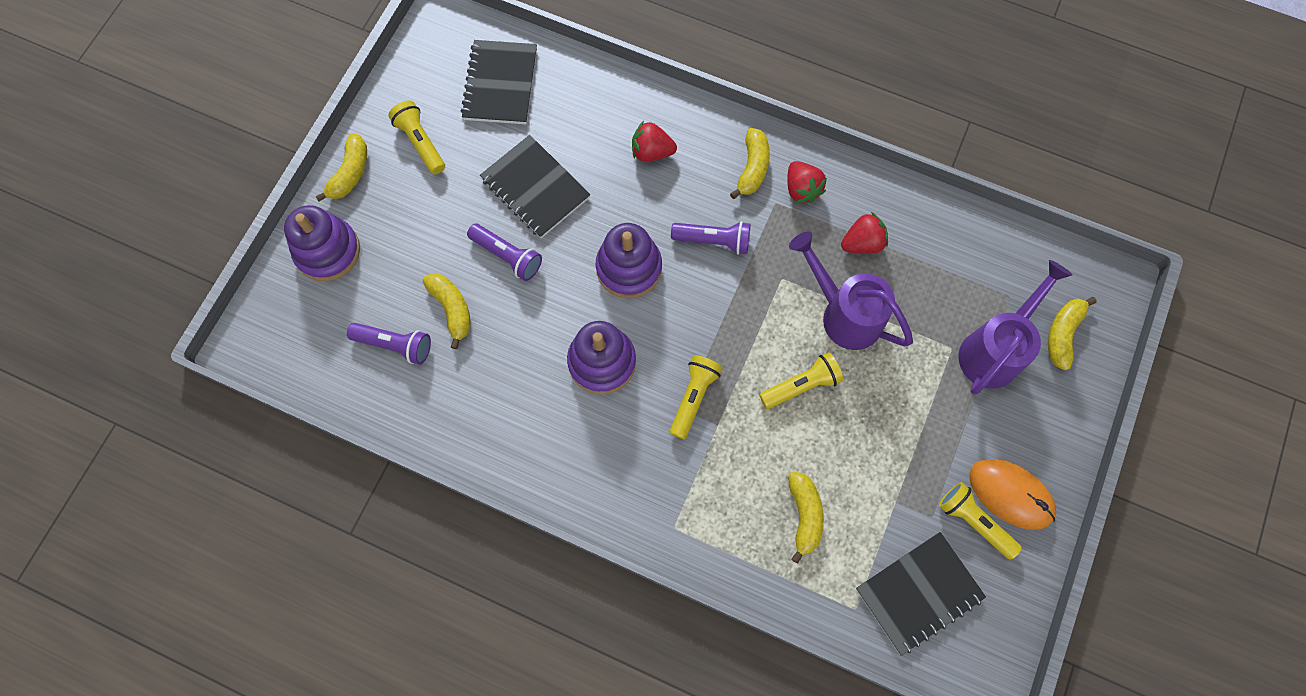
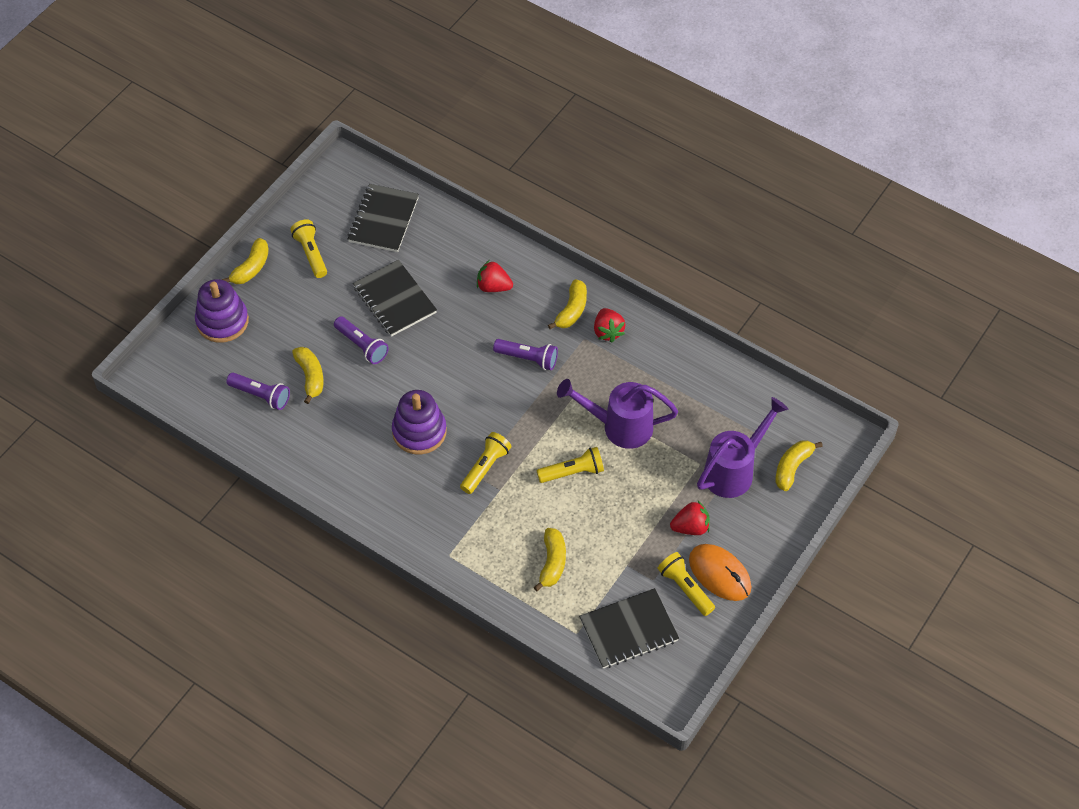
camera: 10 degrees right, 15 degrees down
purple stacking toy [596,223,662,298] -> none
purple watering can [789,231,913,350] -> purple watering can turned 45 degrees counterclockwise [557,379,678,449]
red strawberry [841,212,888,253] -> red strawberry moved to [670,501,710,535]

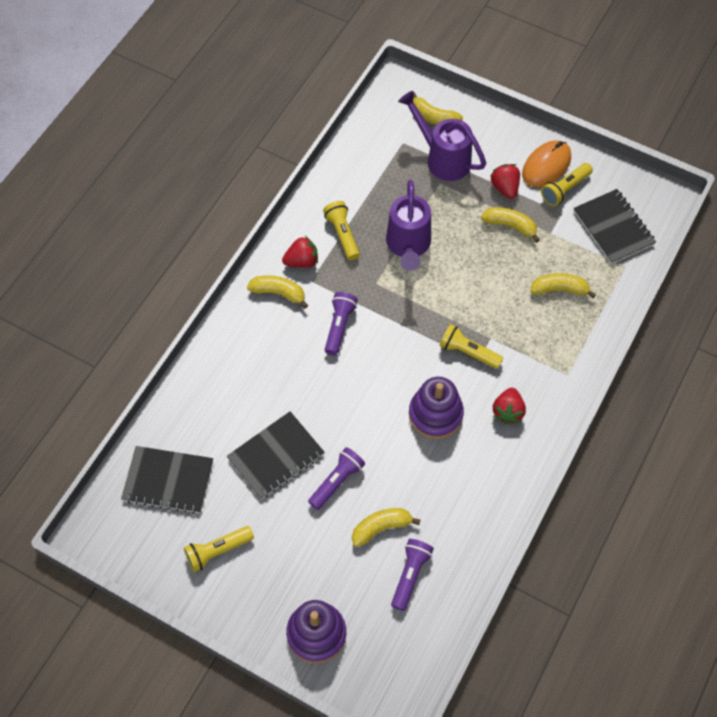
camera: 95 degrees left, 5 degrees up
yellow banana [222,238,269,284] -> yellow banana moved to [481,207,540,243]
red strawberry [477,261,513,292] -> red strawberry moved to [493,388,526,424]
yellow flashlight [536,447,604,483] -> yellow flashlight moved to [323,201,360,260]

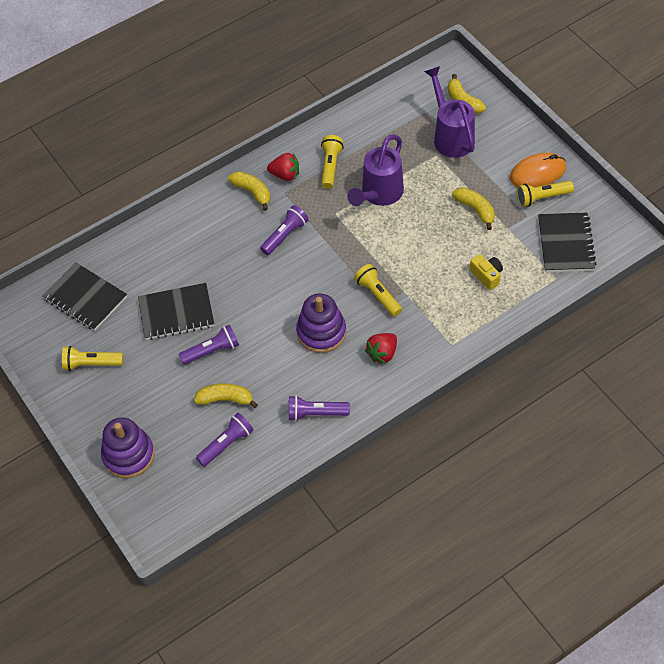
camera: 30 degrees right, 5 degrees down
red strawberry [491,164,520,199] -> none
yellow banana [531,273,596,298] -> yellow camera [470,254,503,290]
none -> purple flashlight [289,395,350,421]

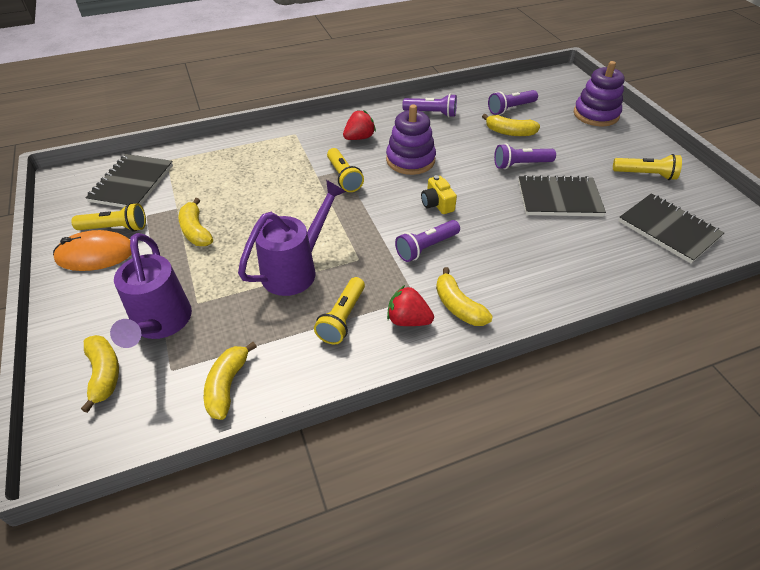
camera: 170 degrees left, 10 degrees down
yellow camera [470,254,503,290] -> yellow camera moved to [421,175,457,214]
none -> yellow banana [204,342,257,420]

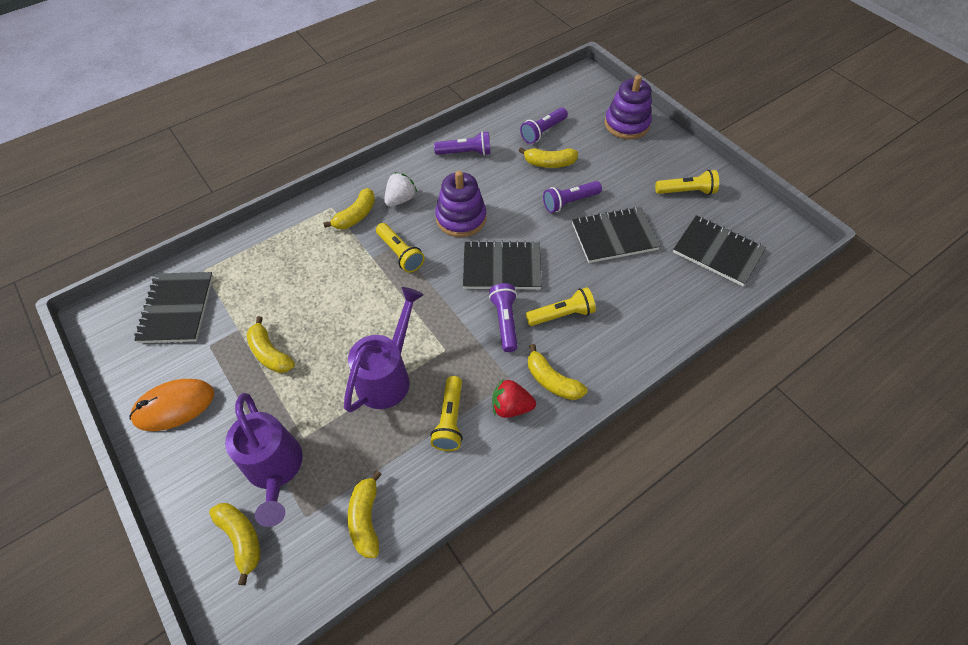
camera: 15 degrees left, 10 degrees up
yellow flashlight [71,203,146,232] -> yellow flashlight moved to [526,287,596,326]
red strawberry [343,110,376,140] -> white strawberry [384,172,417,207]
purple flashlight [395,220,460,262] -> purple flashlight turned 135 degrees clockwise [489,283,518,352]
yellow camera [421,175,457,214] -> black notebook [463,240,542,290]
none -> yellow banana [323,188,375,229]

